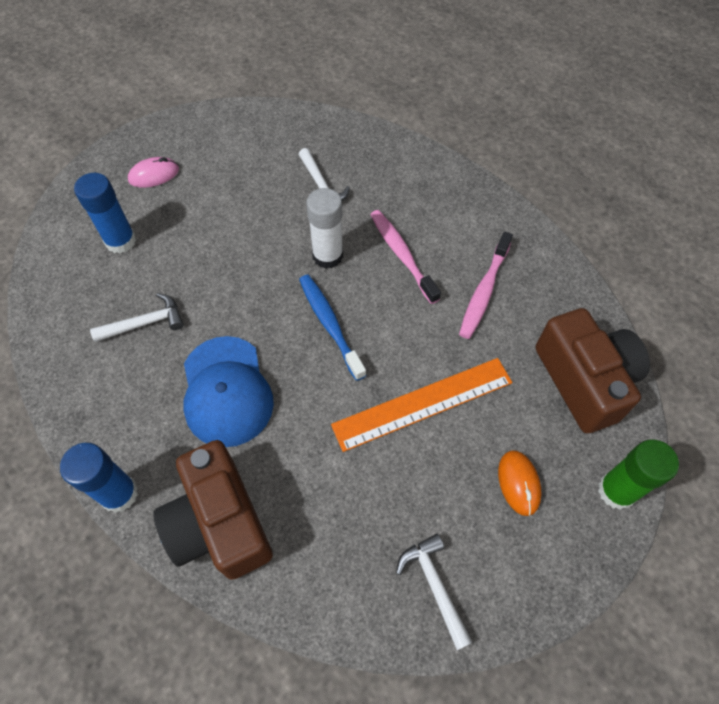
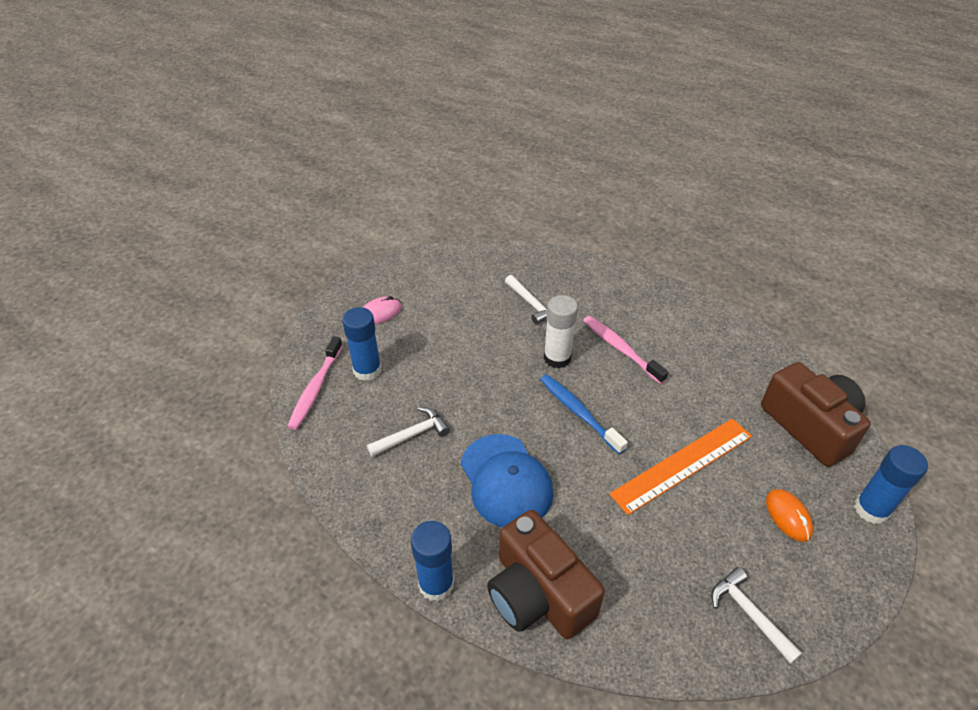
camera: 10 degrees left, 15 degrees down
pink toothbrush [459,232,513,339] -> pink toothbrush moved to [287,336,343,430]
green glue stick [598,440,679,510] -> blue glue stick [854,445,928,524]

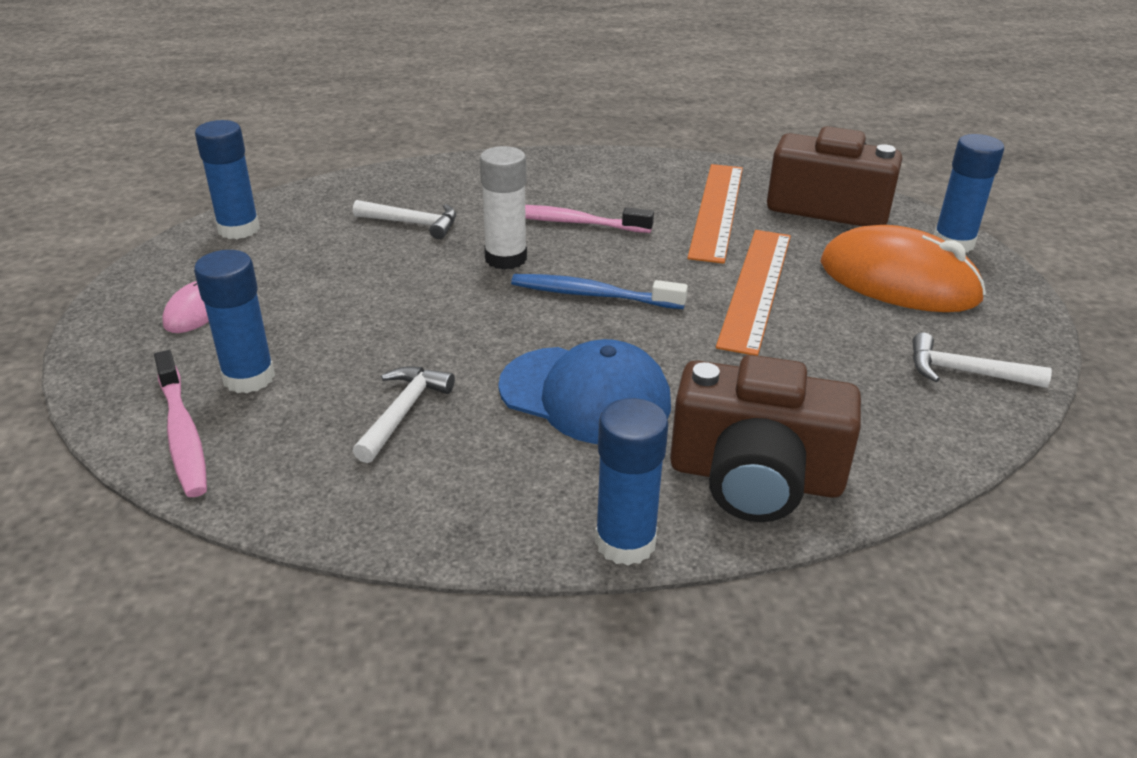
camera: 40 degrees left, 10 degrees down
orange mouse [766,489,813,542] -> orange mouse [820,225,986,312], size x2.09
none -> blue glue stick [195,120,260,239]
none -> orange ruler [688,164,743,264]

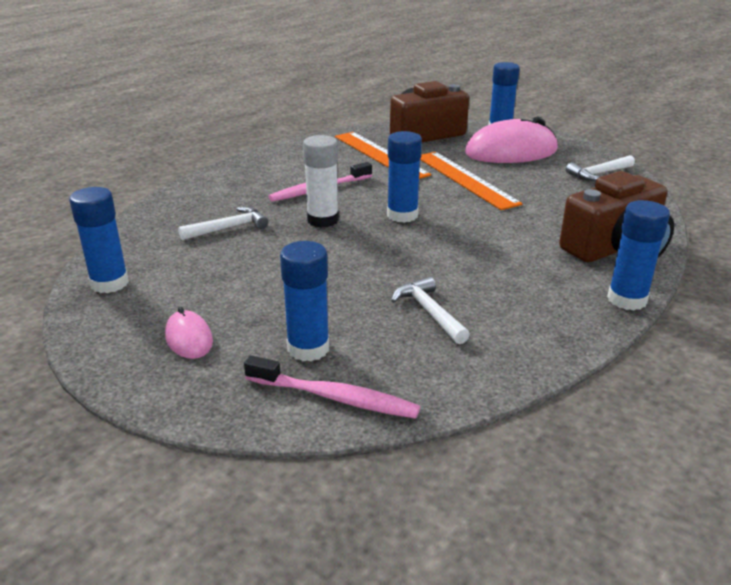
camera: 45 degrees left, 5 degrees down
blue cap [498,339,671,444] -> none
blue toothbrush [511,274,688,309] -> blue glue stick [387,131,422,223]
orange mouse [820,225,986,312] -> pink mouse [465,116,558,163]

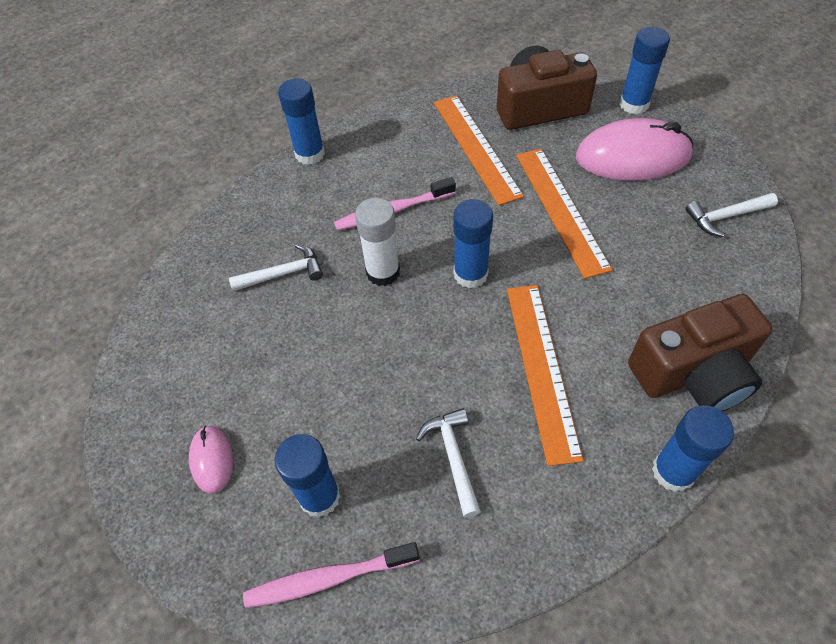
camera: 15 degrees right, 25 degrees up
blue glue stick [69,187,129,293] -> blue glue stick moved to [278,79,325,165]
pink toothbrush [244,355,420,419] -> pink toothbrush turned 135 degrees clockwise [243,542,420,608]
none -> orange ruler [507,285,583,466]

